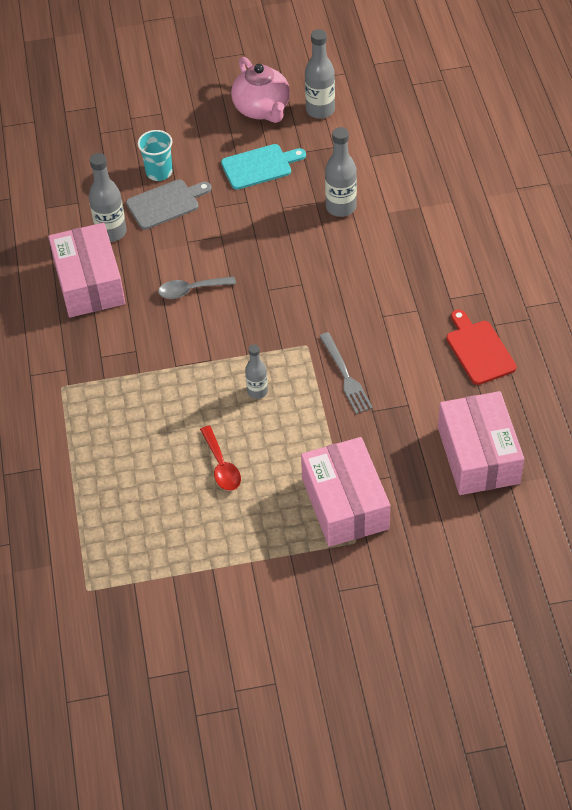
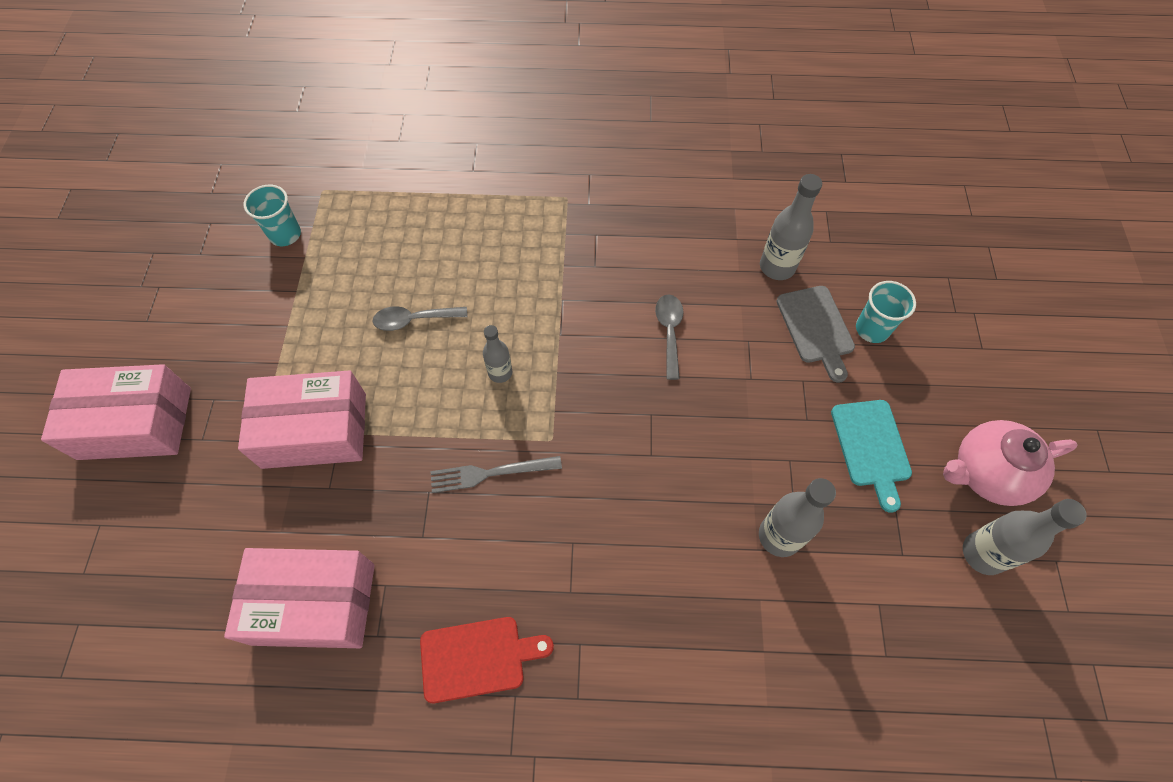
camera: 100 degrees right, 10 degrees up
pink box [48,223,125,318] -> pink box moved to [41,364,191,460]
red spoon [200,426,241,491] -> grey spoon [373,306,468,331]
none -> turquoise cup [244,185,301,246]

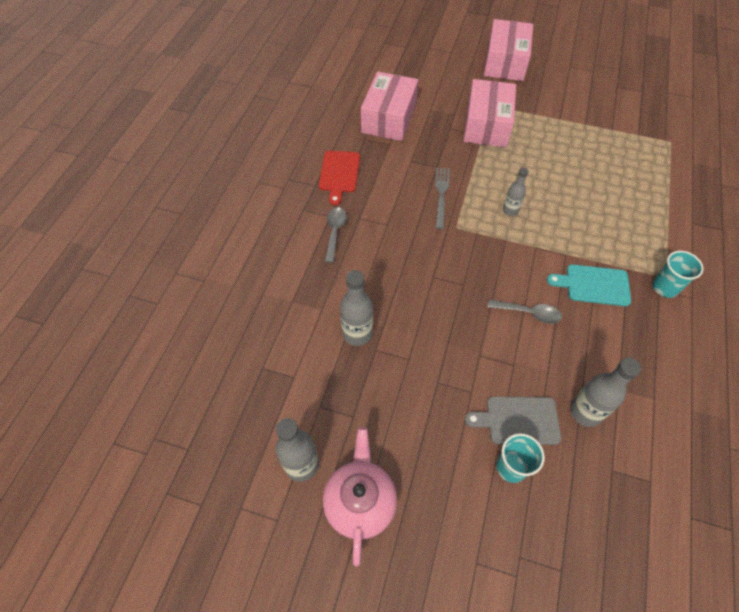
camera: 105 degrees right, 5 degrees down
turquoise cup [244,185,301,246] -> turquoise cup moved to [653,251,703,298]
grey spoon [373,306,468,331] -> grey spoon moved to [325,207,347,263]
turquoise cutting board [831,400,912,513] -> turquoise cutting board moved to [547,265,631,306]

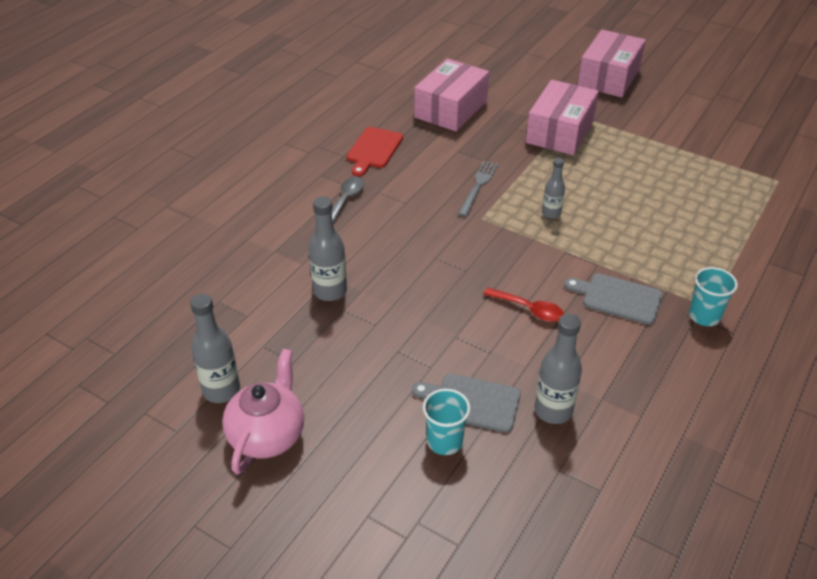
camera: 15 degrees right, 15 degrees down
grey spoon [487,299,562,324] -> red spoon [483,288,564,322]
turquoise cutting board [547,265,631,306] -> grey cutting board [564,273,663,325]

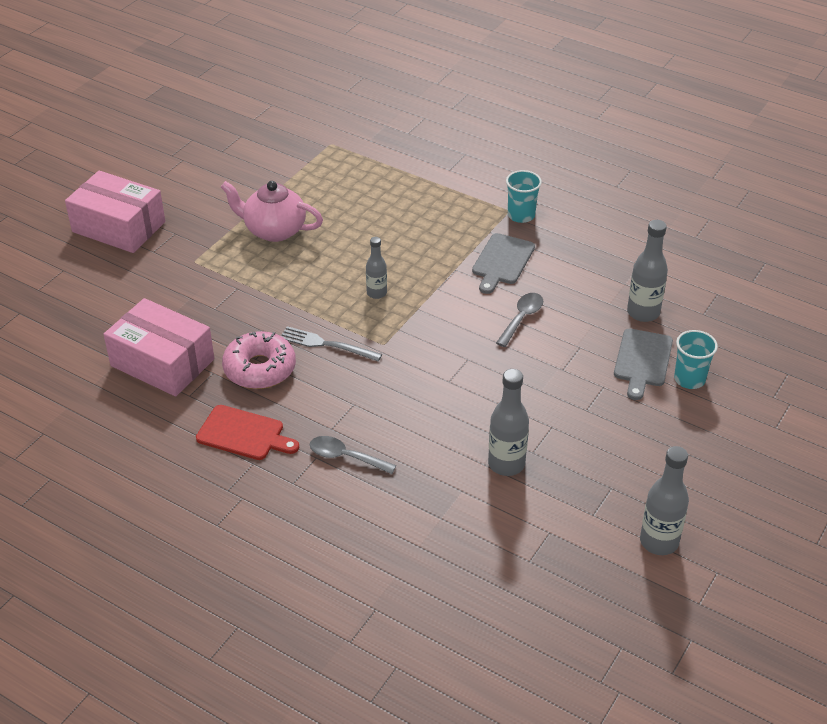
camera: 90 degrees left, 0 degrees up
pink teapot [222,349,304,474] -> pink teapot moved to [221,181,323,242]
red spoon [483,288,564,322] -> grey spoon [496,293,543,347]
pink box [526,80,599,155] -> none
none -> pink donut [222,331,296,389]

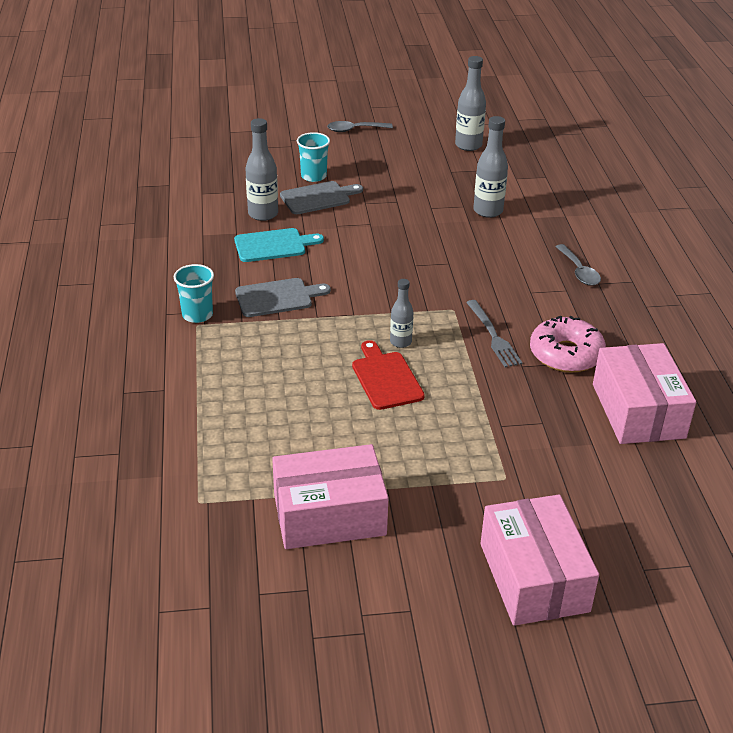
camera: 130 degrees left, 5 degrees down
red cutting board [196,405,299,460] -> red cutting board moved to [352,340,425,410]
pink teapot [221,181,323,242] -> none
grey spoon [496,293,543,347] -> grey spoon moved to [327,121,393,132]
none -> turquoise cutting board [234,228,324,262]
none -> pink box [272,444,389,549]

